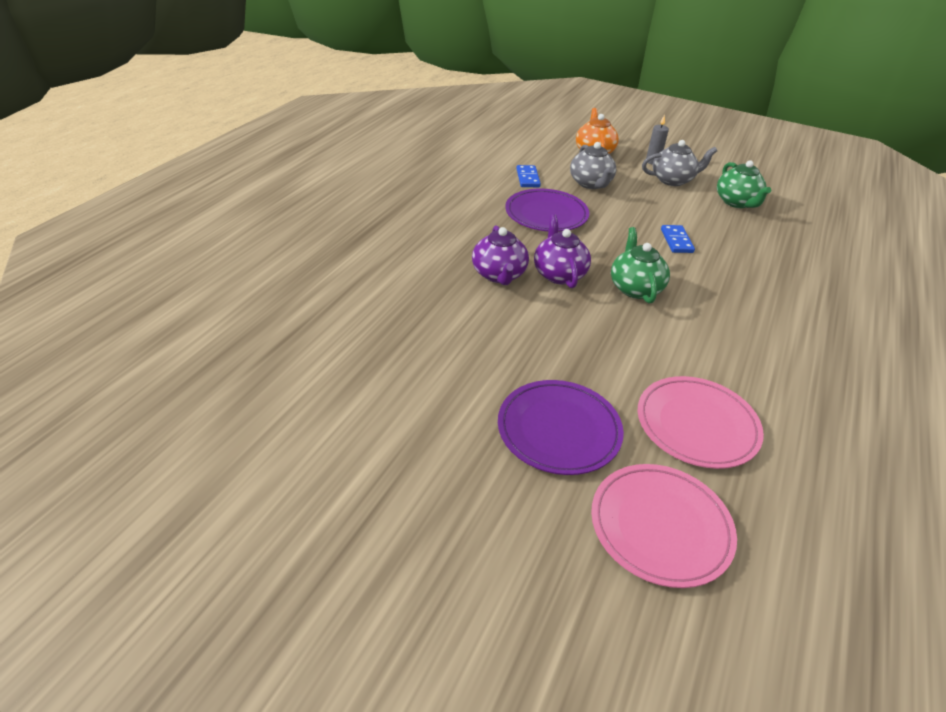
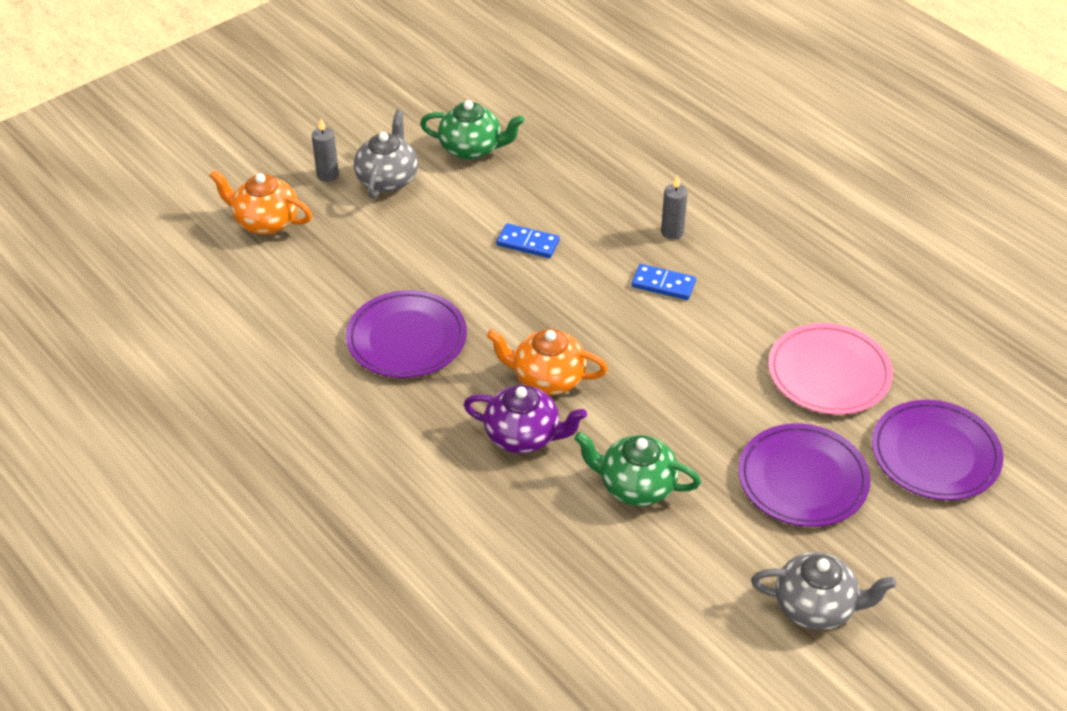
camera: 65 degrees left, 5 degrees up
blue domino [516,165,541,187] -> blue domino moved to [632,264,696,300]
purple teapot [534,214,591,288] -> orange teapot [487,329,608,395]
grey teapot [570,142,616,189] -> grey teapot moved to [751,552,896,630]
pink plate [591,464,737,588] -> purple plate [872,400,1004,500]
green teapot [611,227,670,304] -> green teapot moved to [574,432,701,506]
none -> grey candle [661,175,688,240]

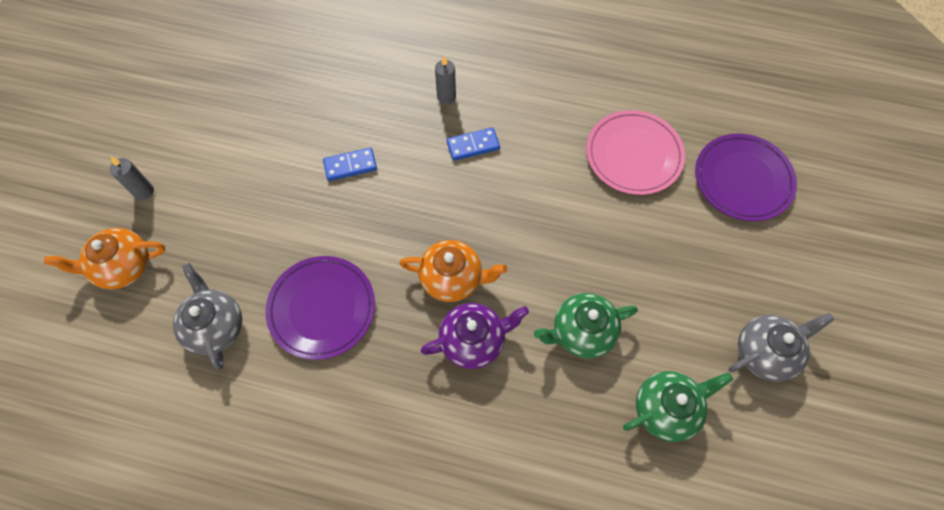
camera: 35 degrees left, 20 degrees up
grey teapot [354,110,418,199] -> grey teapot moved to [173,263,242,370]
green teapot [420,100,524,160] -> green teapot moved to [623,371,733,442]
orange teapot [487,329,608,395] -> orange teapot turned 150 degrees counterclockwise [399,240,507,302]
purple plate [738,423,870,527] -> none

